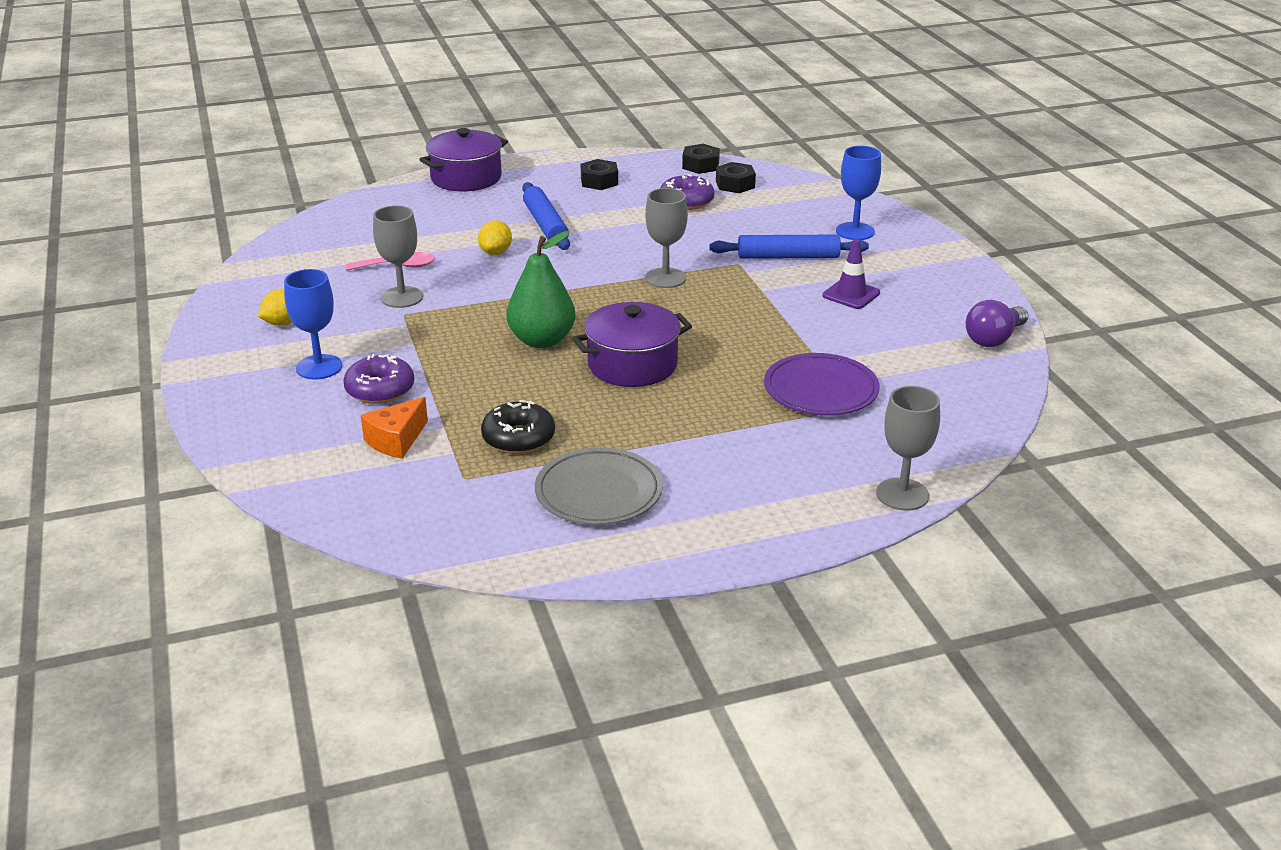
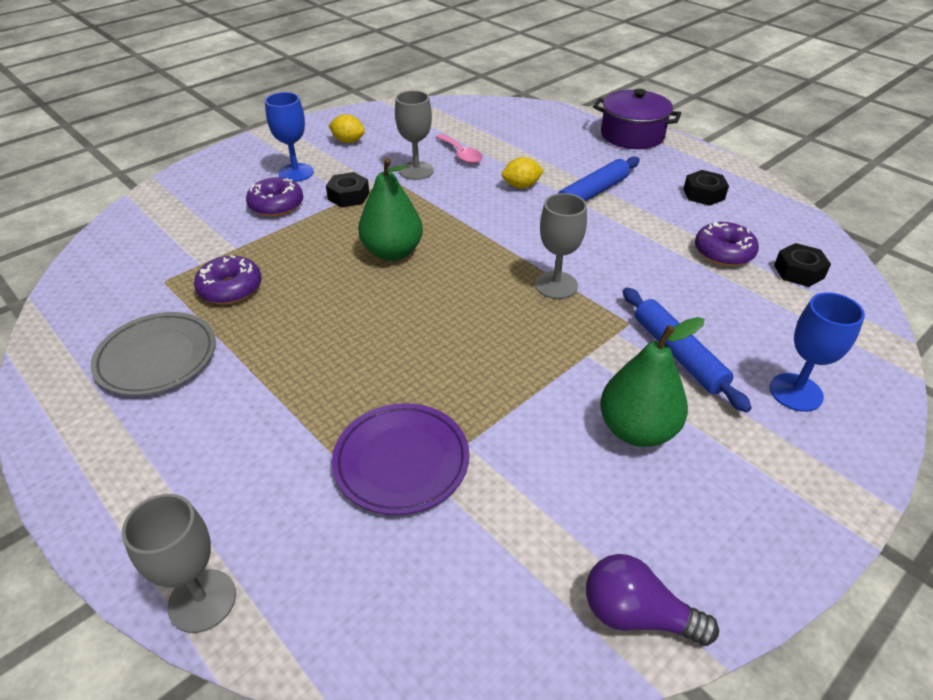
camera: 65 degrees right, 10 degrees up
orange cheese [361,397,428,459] -> none
black donut [481,400,555,454] -> purple donut [194,255,262,304]
purple pot [572,302,692,387] -> none
black nut [682,144,720,174] -> black nut moved to [326,172,369,208]
purple traffic cone [822,239,880,309] -> green pear [600,317,704,447]

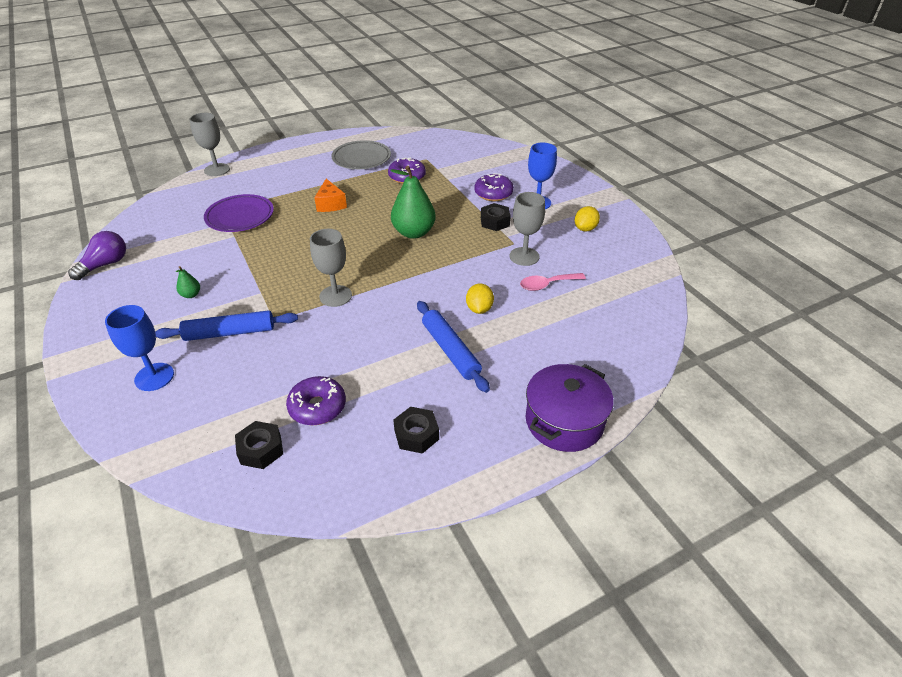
camera: 105 degrees right, 0 degrees up
green pear [600,317,704,447] -> green pear [176,266,200,298], size x0.44
none -> orange cheese [314,179,347,212]

